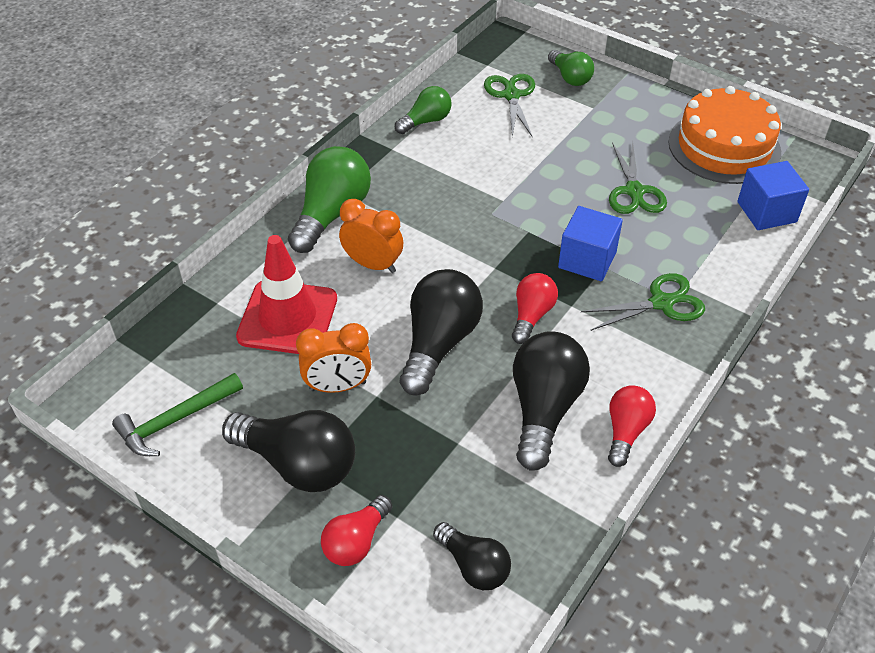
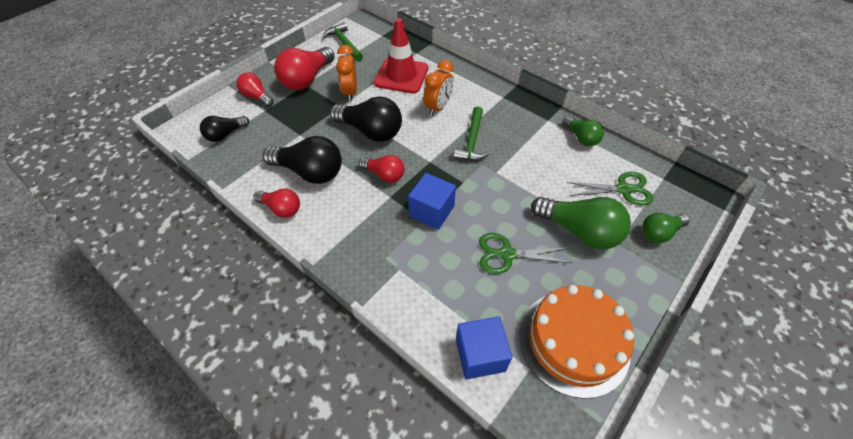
camera: 95 degrees right, 5 degrees up
black light bulb [222,410,355,492] -> red light bulb [274,47,335,90]
green light bulb [288,146,371,253] -> green light bulb moved to [531,197,631,249]
green scissors [581,273,705,331] -> none
none -> green hammer [453,106,490,161]

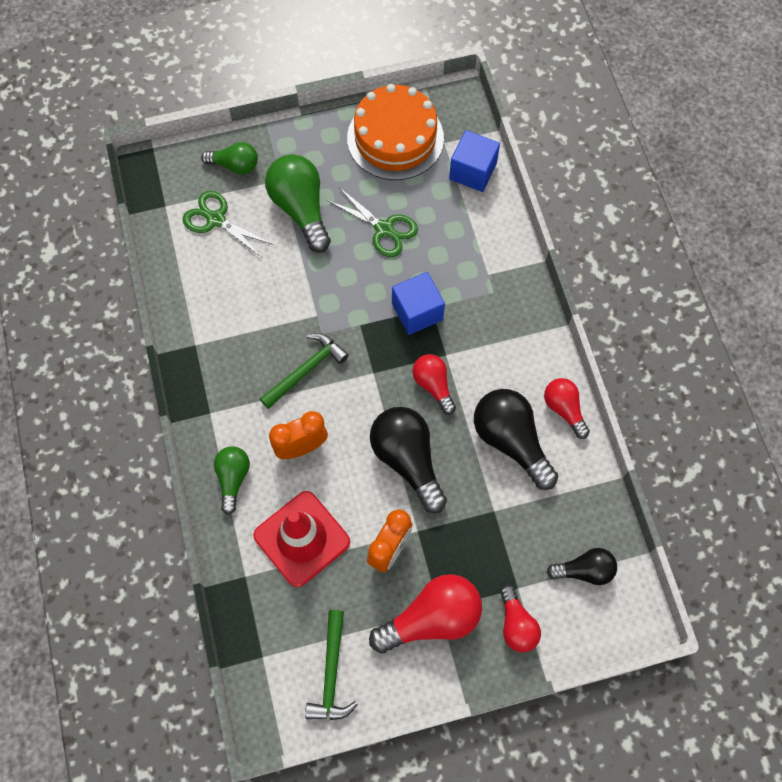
camera: 145 degrees left, 15 degrees up
green light bulb [562,116,604,146] -> green light bulb moved to [214,446,250,515]

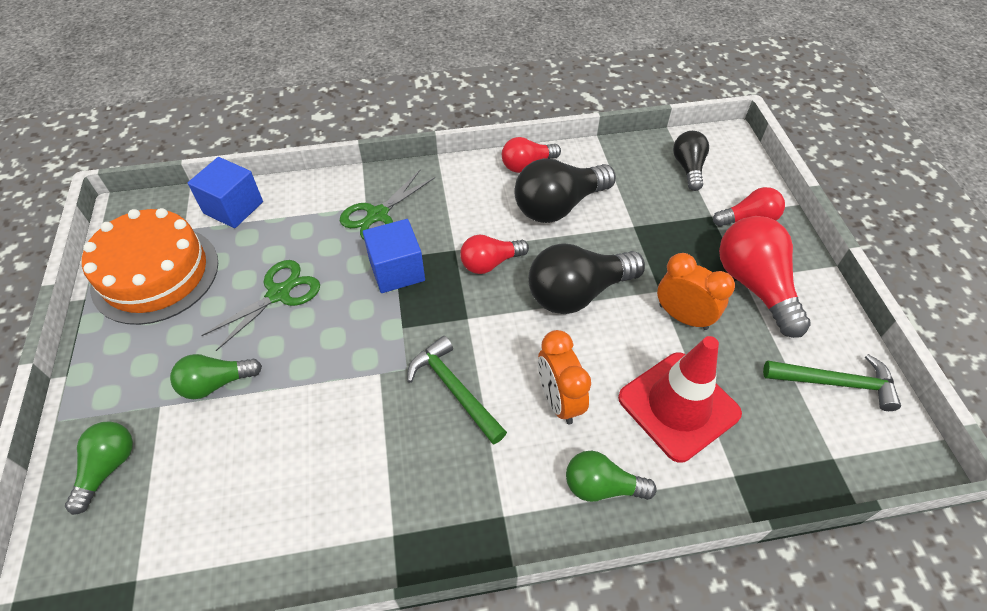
camera: 85 degrees left, 15 degrees down
green scissors [182,191,274,257] -> green scissors moved to [340,170,435,240]
green light bulb [265,154,331,252] -> green light bulb [170,354,262,399], size x0.59

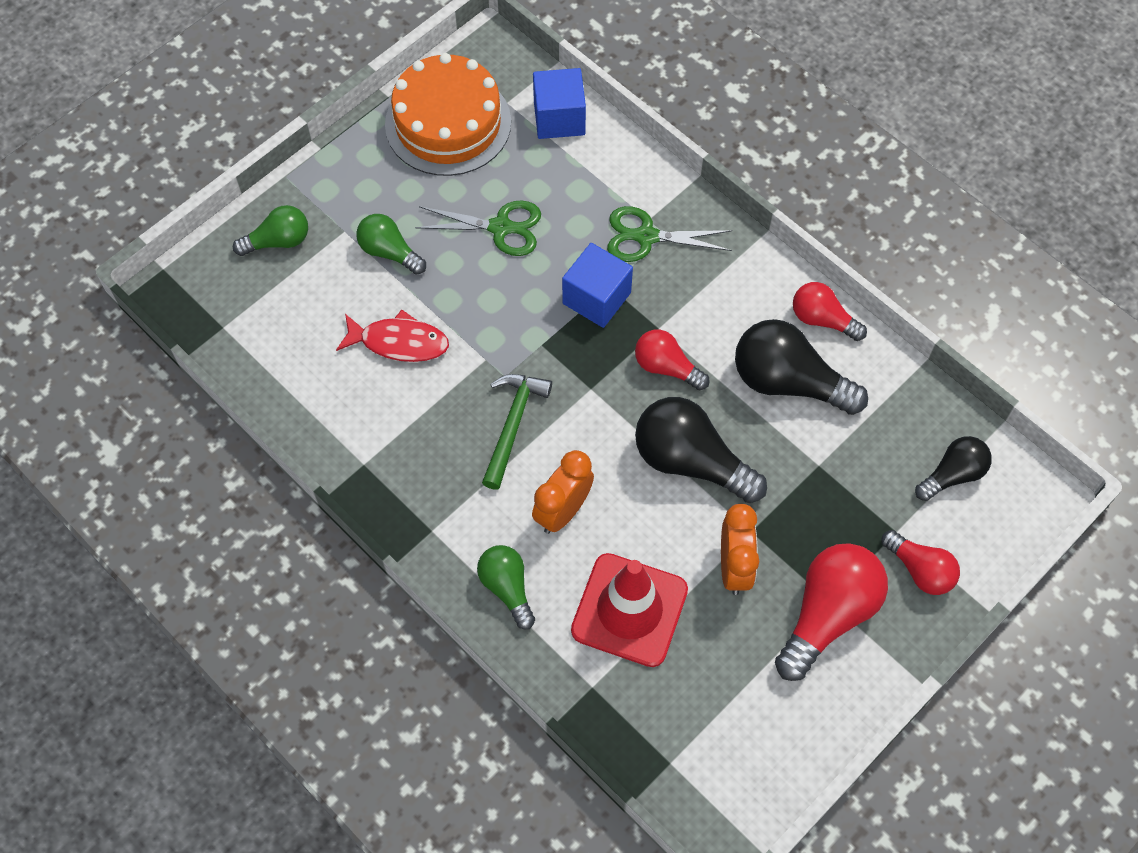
camera: 55 degrees right, 10 degrees up
green hammer [763,354,901,411] -> none
none -> red fish [336,310,449,362]

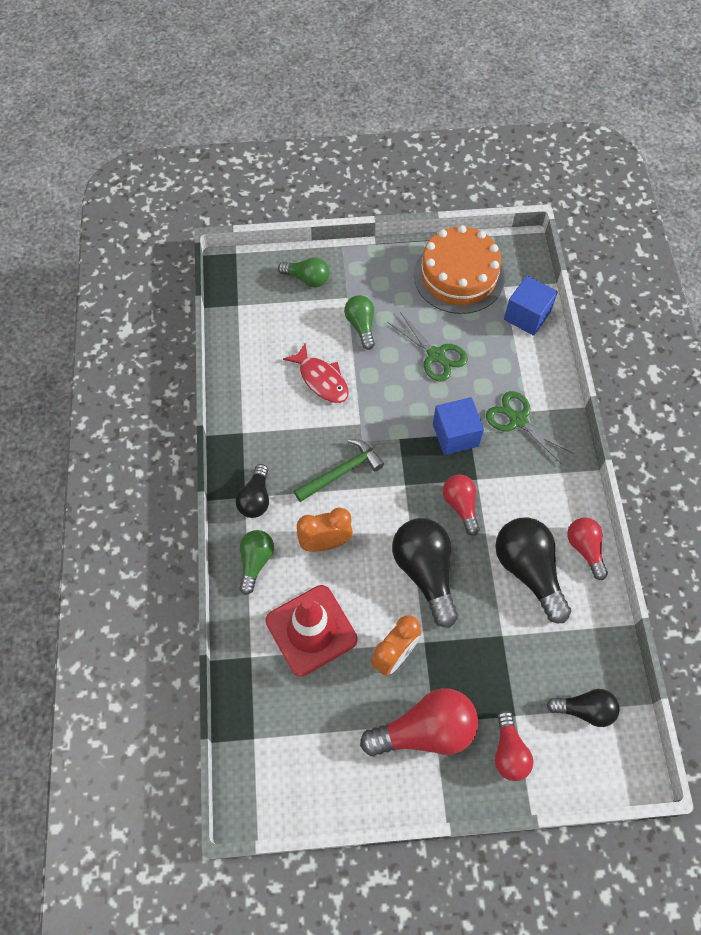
camera: 40 degrees right, 0 degrees up
none -> black light bulb [236,464,269,518]

